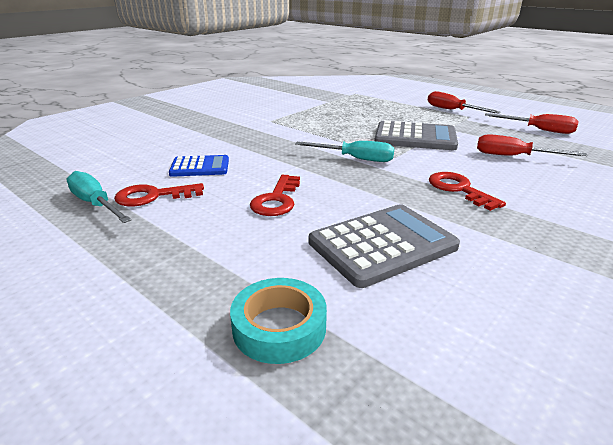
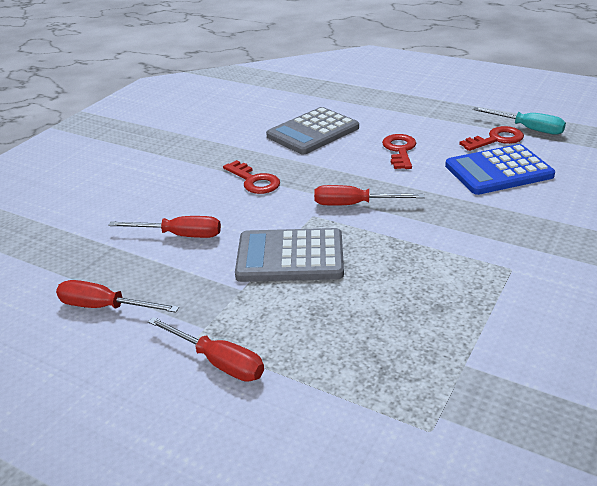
camera: 170 degrees right, 5 degrees up
blue calculator [169,155,229,177] -> blue calculator [445,144,555,195], size x1.65
turquoise tape [230,278,327,364] -> none
turquoise screwdriver [295,141,394,162] -> red screwdriver [314,185,424,206]

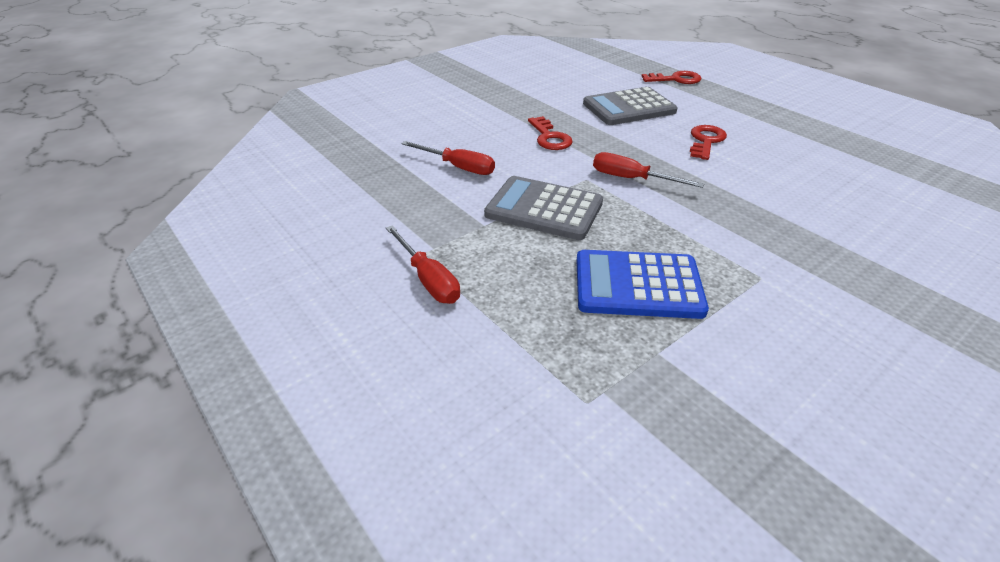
camera: 20 degrees right, 5 degrees up
red screwdriver [56,280,179,313] -> none
blue calculator [445,144,555,195] -> blue calculator moved to [576,250,709,319]
red key [459,126,524,151] -> red key moved to [642,71,702,84]
turquoise screwdriver [473,107,566,135] -> none

